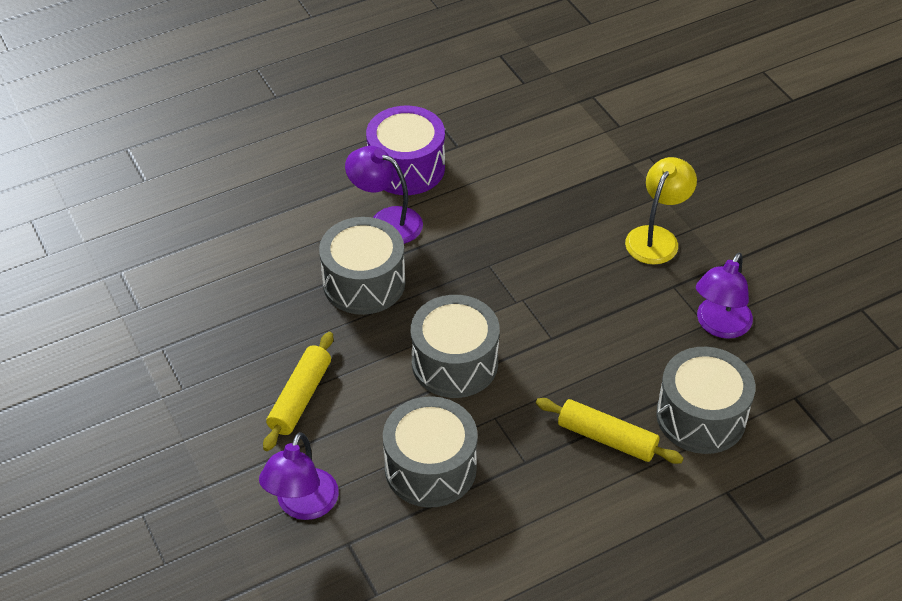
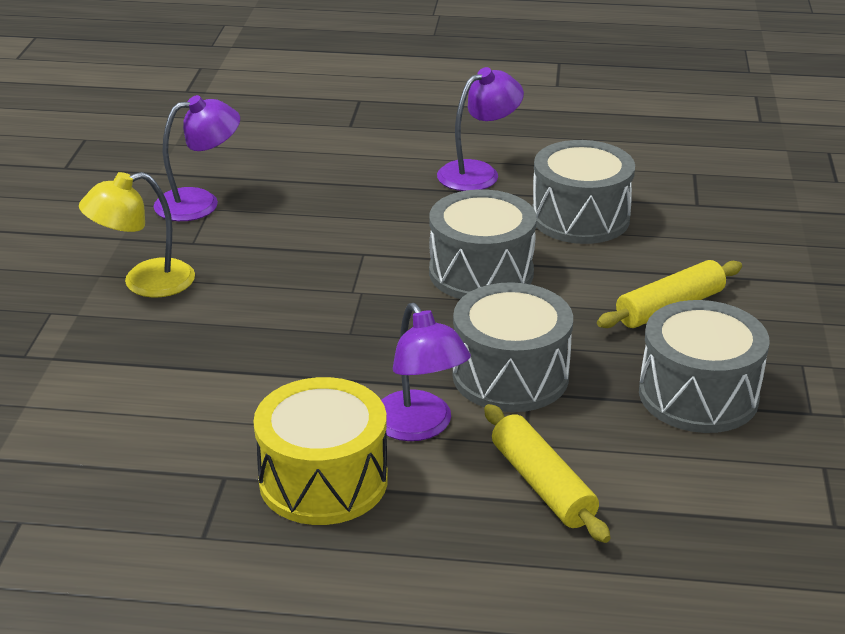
camera: 145 degrees left, 15 degrees down
purple lamp [259,432,339,520] -> purple lamp moved to [437,67,524,191]
purple drum [366,106,445,195] -> yellow drum [253,377,388,525]
yellow rolling pin [536,398,683,464] -> yellow rolling pin moved to [484,404,611,543]
grey drum [656,347,755,454] -> grey drum moved to [639,300,770,433]

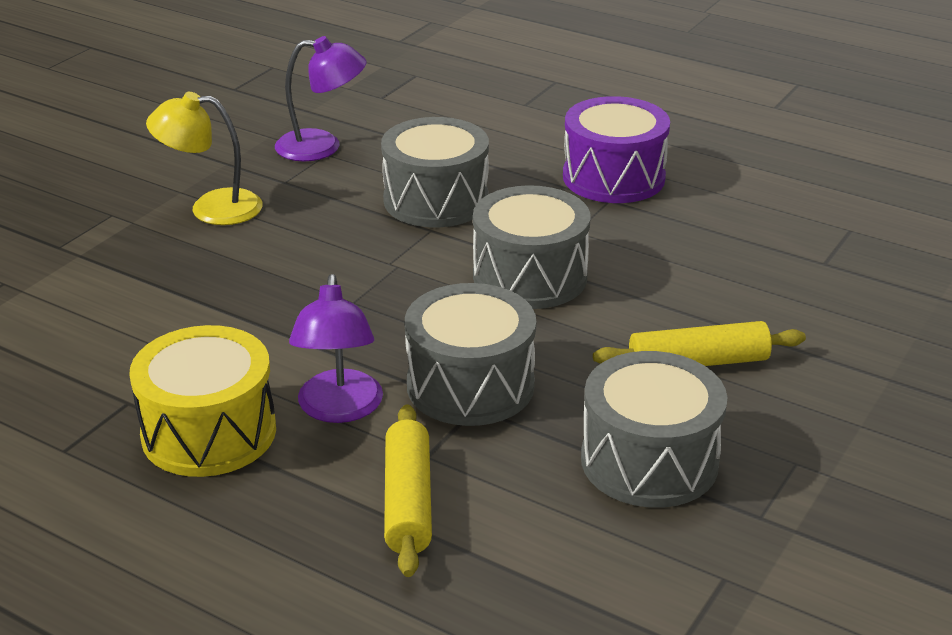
camera: 25 degrees right, 0 degrees up
purple lamp [437,67,524,191] -> purple drum [563,96,670,203]
grey drum [532,140,635,244] -> grey drum moved to [381,117,489,227]

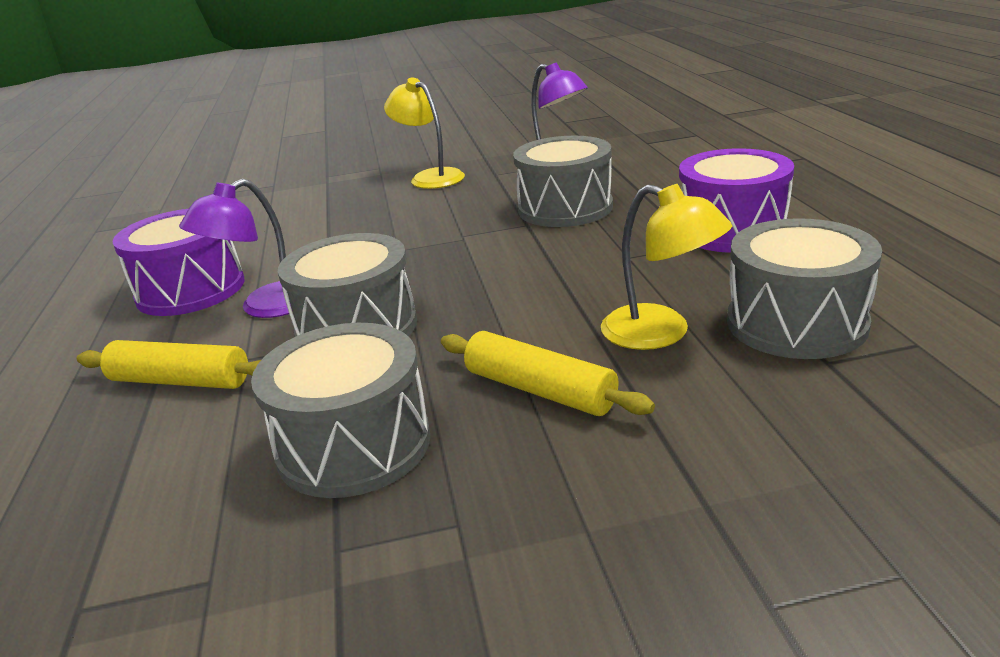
camera: 50 degrees right, 5 degrees down
yellow drum [129,325,276,477] -> purple drum [112,209,245,316]
yellow rolling pin [384,404,432,577] -> yellow rolling pin turned 60 degrees clockwise [77,340,261,389]
grey drum [473,185,590,309] -> grey drum moved to [727,218,882,359]
none -> yellow lamp [601,184,732,350]

